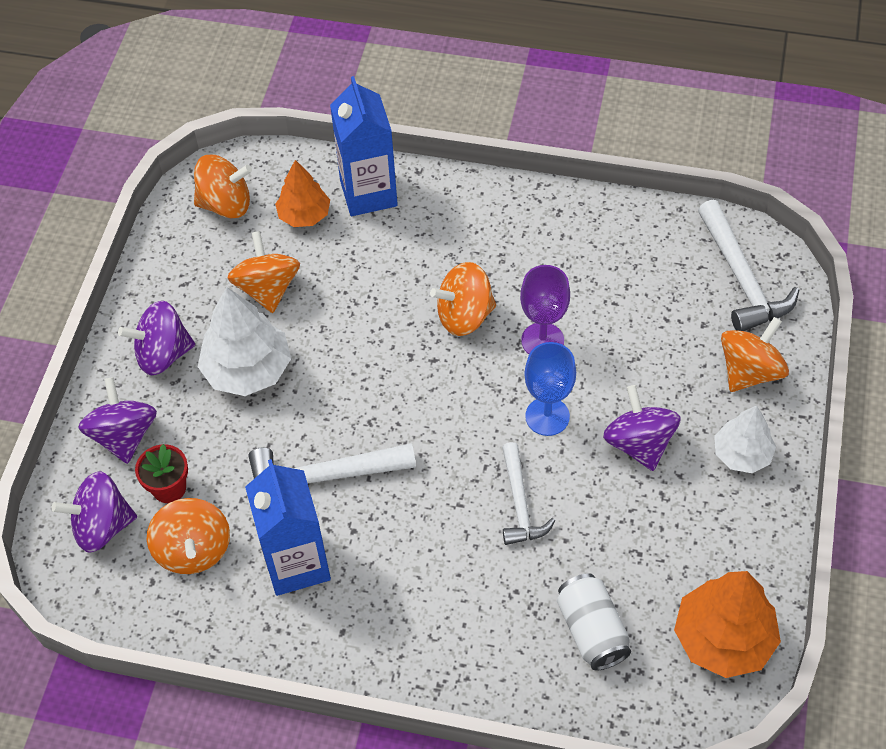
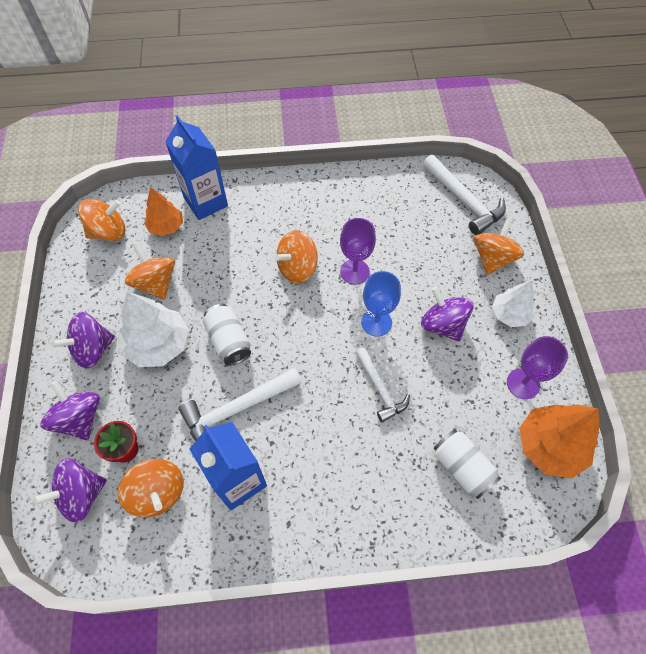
camera: 20 degrees left, 5 degrees up
none -> white can [203,304,251,366]
none -> purple goblet [507,336,568,399]

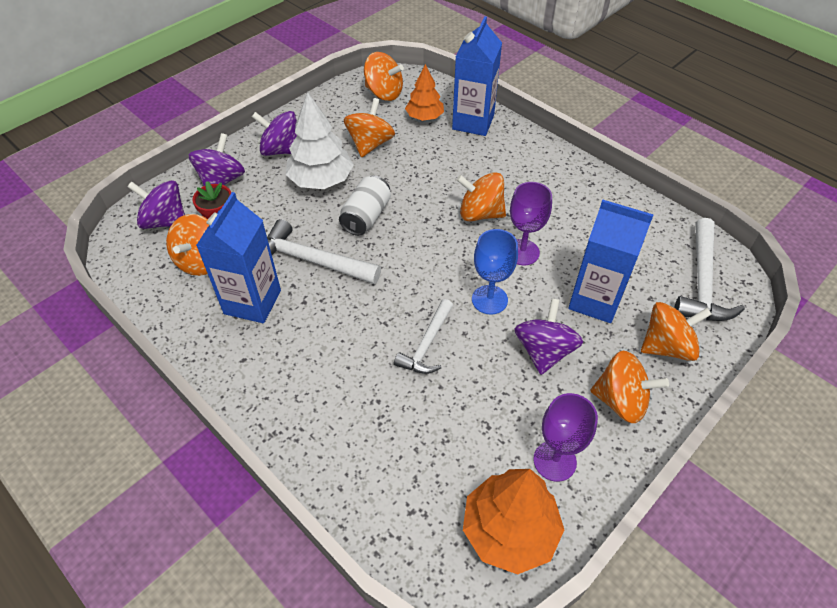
camera: 50 degrees right, 10 degrees down
white can [434,429,501,499] -> none
white tree [492,280,535,327] -> orange spinning top [590,351,669,423]
none -> blue carton [568,200,654,323]

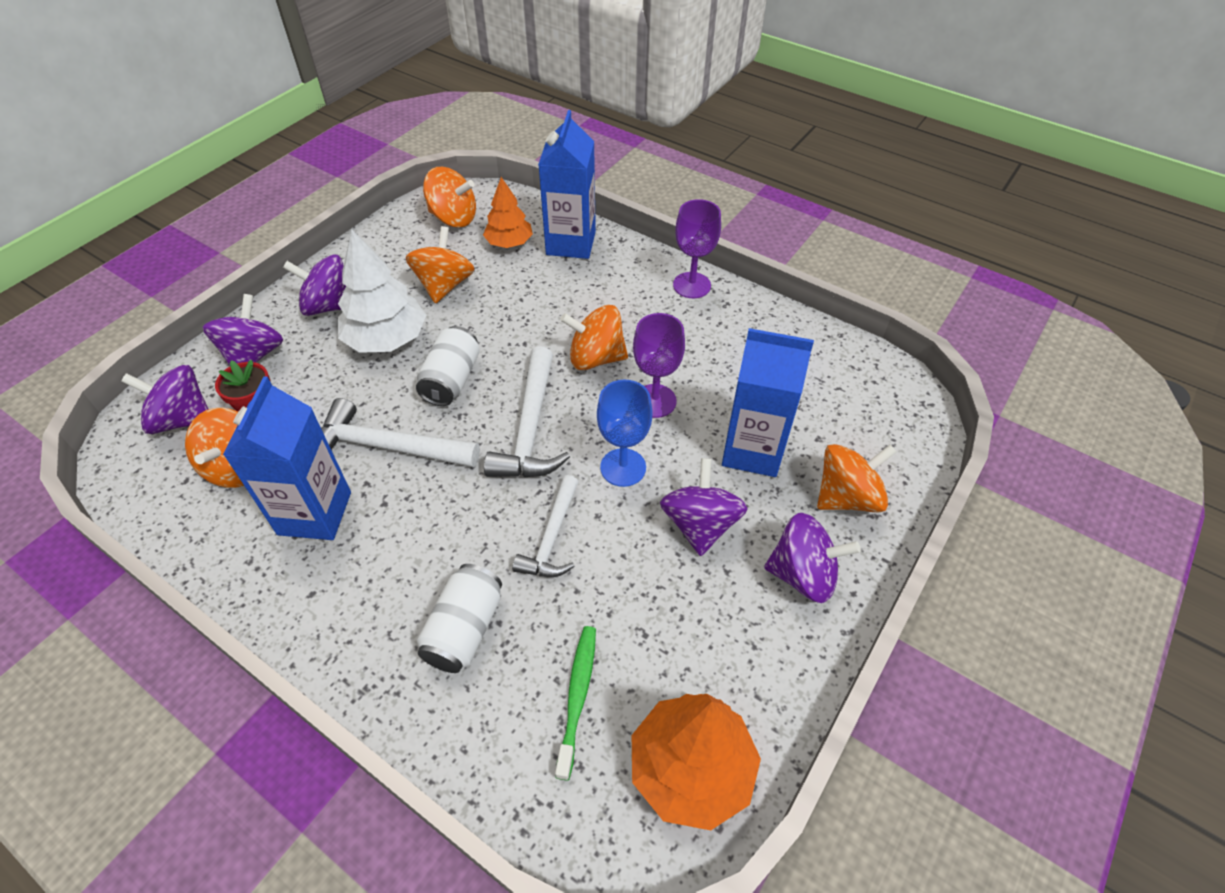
camera: 10 degrees left, 0 degrees up
purple goblet [533,393,598,482] -> purple goblet moved to [673,199,721,298]
orange spinning top [590,351,669,423] -> purple spinning top [764,513,861,603]
white hammer [674,218,745,321] -> white hammer moved to [484,346,570,477]
none -> white can [417,564,502,673]
none -> green toothbrush [555,626,596,780]

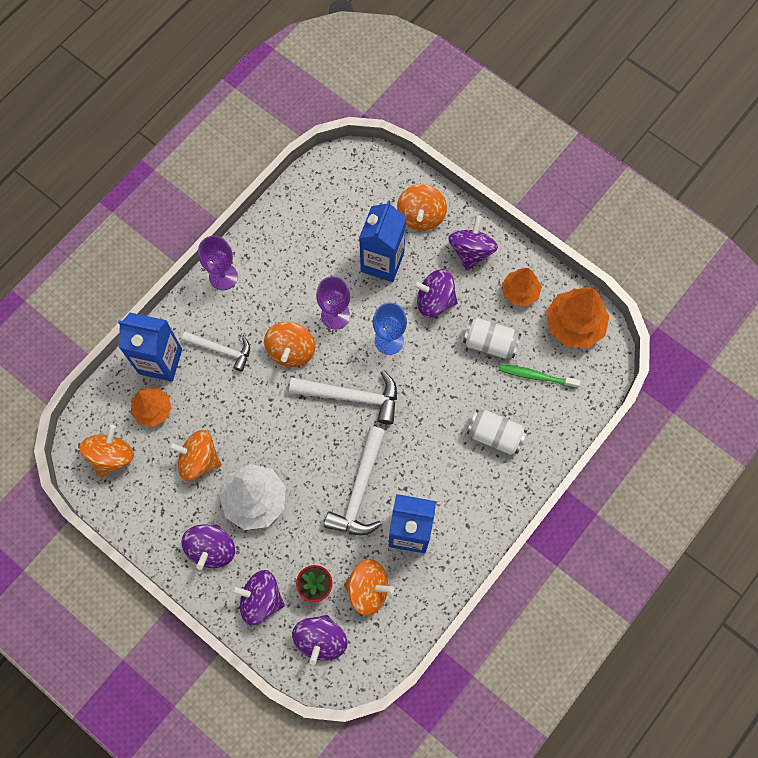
camera: 85 degrees left, 20 degrees up
white can [416,326,480,406] -> white can moved to [463,318,521,359]
white hammer [512,475,578,577] -> white hammer moved to [182,331,250,372]
orange spinning top [817,444,897,513] -> orange spinning top turned 150 degrees counterclockwise [397,184,447,231]
none -> orange tree [502,268,542,306]

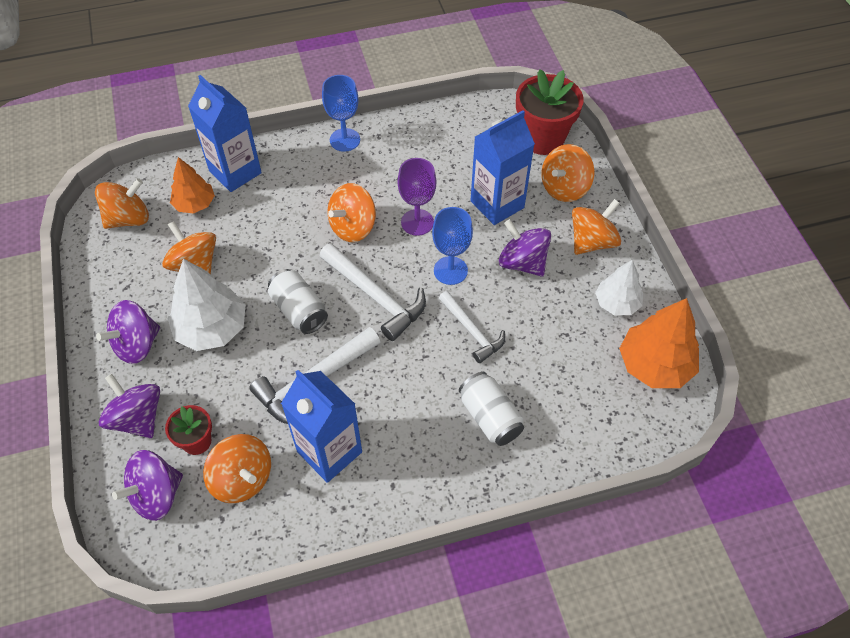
camera: 35 degrees right, 15 degrees down
white hammer [182,331,250,372] -> white hammer moved to [439,291,505,363]
purple goblet [198,236,238,290] -> blue goblet [322,75,360,152]
purple spinning top [448,215,498,271] -> orange spinning top [572,199,621,255]
white can [463,318,521,359] -> white can moved to [268,269,328,334]
green toothbrush [499,364,581,389] -> none
orange tree [502,268,542,306] -> white tree [595,260,643,315]
none -> red flower pot [516,69,584,155]

